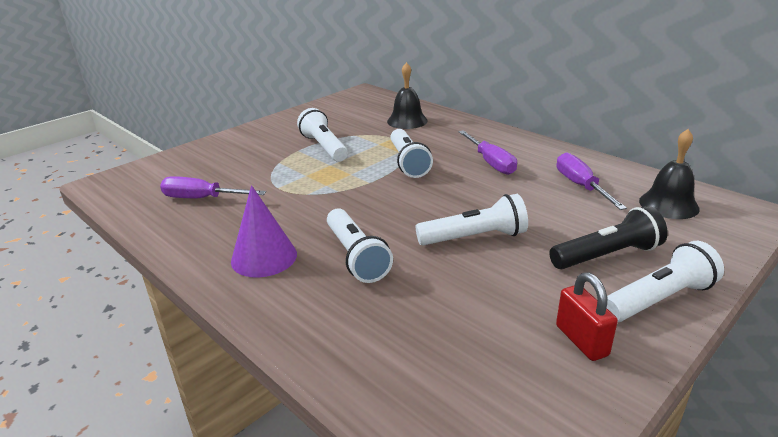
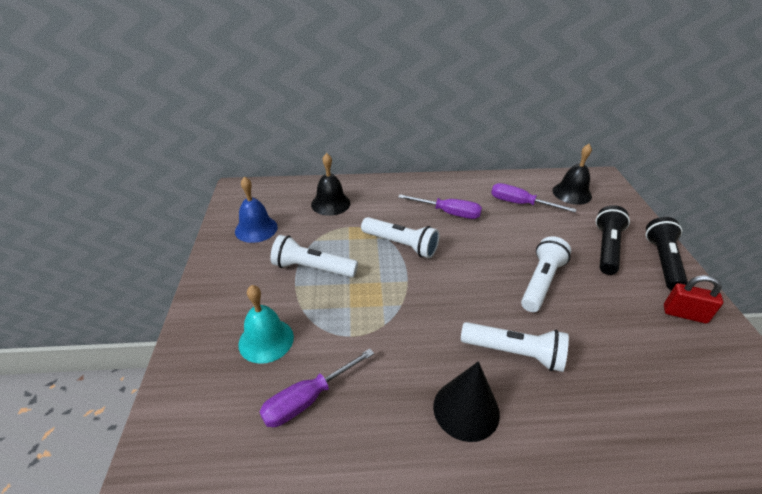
camera: 50 degrees left, 10 degrees up
purple cone [231,185,297,278] -> black cone [433,361,500,442]
white flashlight [607,241,724,322] -> black flashlight [646,217,688,291]
none -> blue bell [235,177,278,243]
none -> turquoise bell [238,285,294,364]

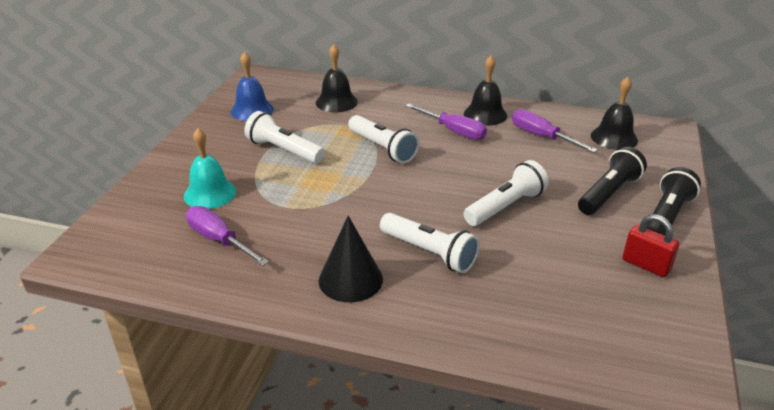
camera: 20 degrees right, 5 degrees down
purple screwdriver [260,349,374,427] -> purple screwdriver turned 60 degrees clockwise [186,206,269,266]
none -> black bell [464,56,507,125]

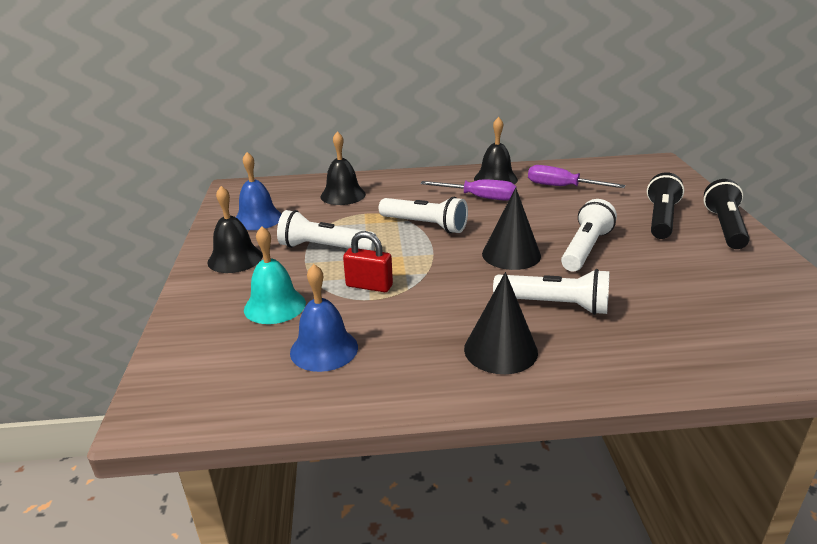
camera: 20 degrees left, 5 degrees down
purple screwdriver [186,206,269,266] -> blue bell [290,264,358,372]
black bell [591,77,638,150] -> black bell moved to [208,186,263,273]
red padlock [622,214,679,277] -> red padlock moved to [343,231,393,292]
none -> black cone [482,188,541,270]

